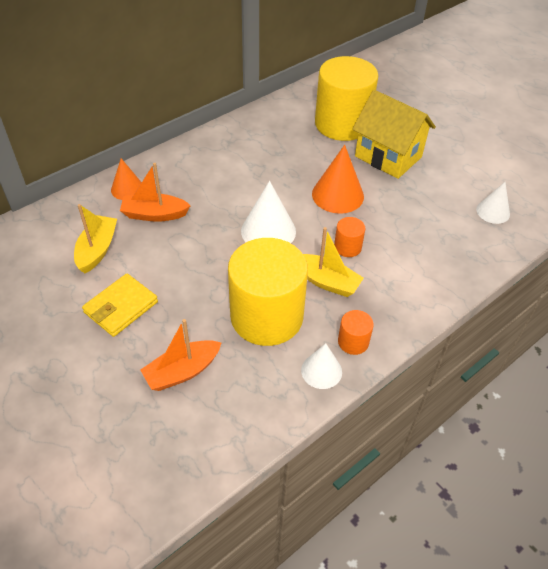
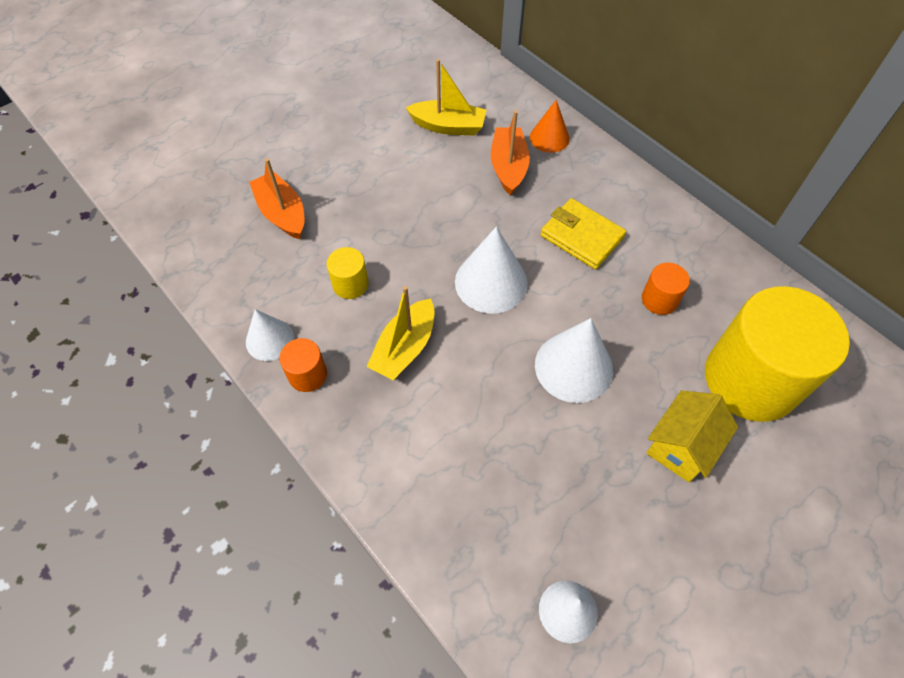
camera: 90 degrees right, 10 degrees up
yellow wallet [82,273,158,337] -> yellow wallet moved to [540,198,626,269]
yellow cylinder [228,238,308,346] -> yellow cylinder [327,247,369,299], size x0.42
orange cone [312,145,364,214] -> white cone [535,318,613,403]
orange cylinder [334,217,366,257] -> orange cylinder moved to [642,263,690,315]
yellow house [352,90,436,179] -> yellow house [646,390,738,482], size x0.64

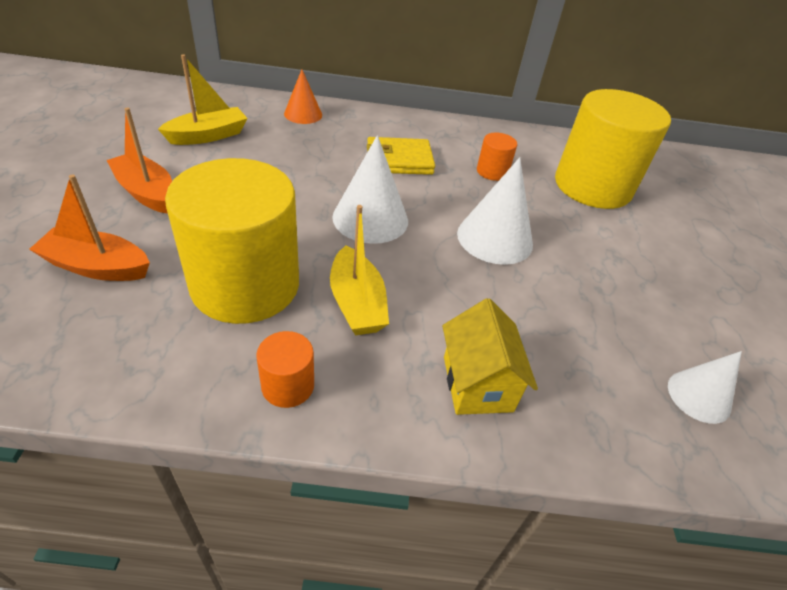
camera: 50 degrees left, 15 degrees down
white cone [246,309,294,361] -> none
yellow cylinder [327,247,369,299] -> yellow cylinder [165,158,299,324], size x2.39
orange boat [491,110,530,196] -> orange boat moved to [106,108,172,214]
yellow house [646,390,738,482] -> yellow house moved to [442,298,538,415]

